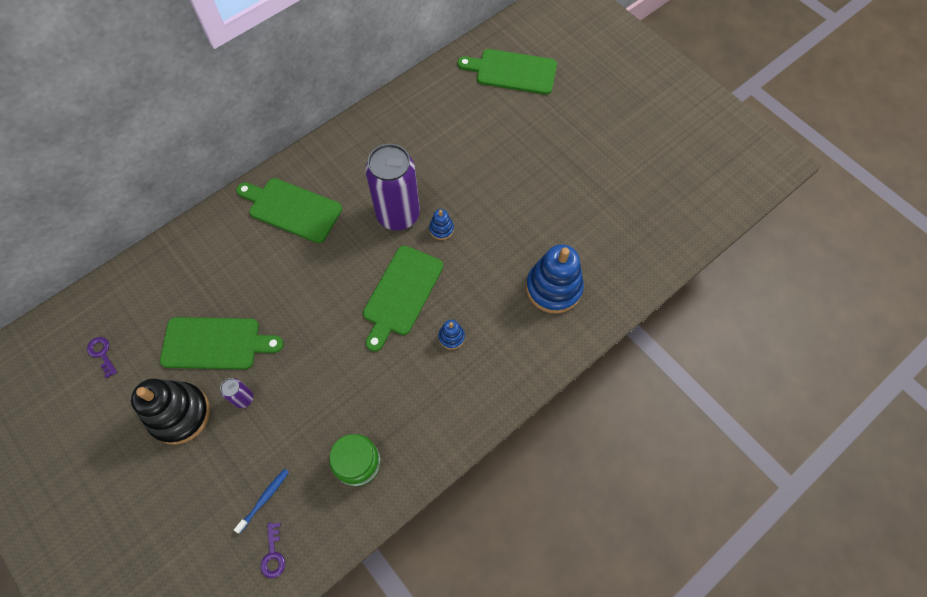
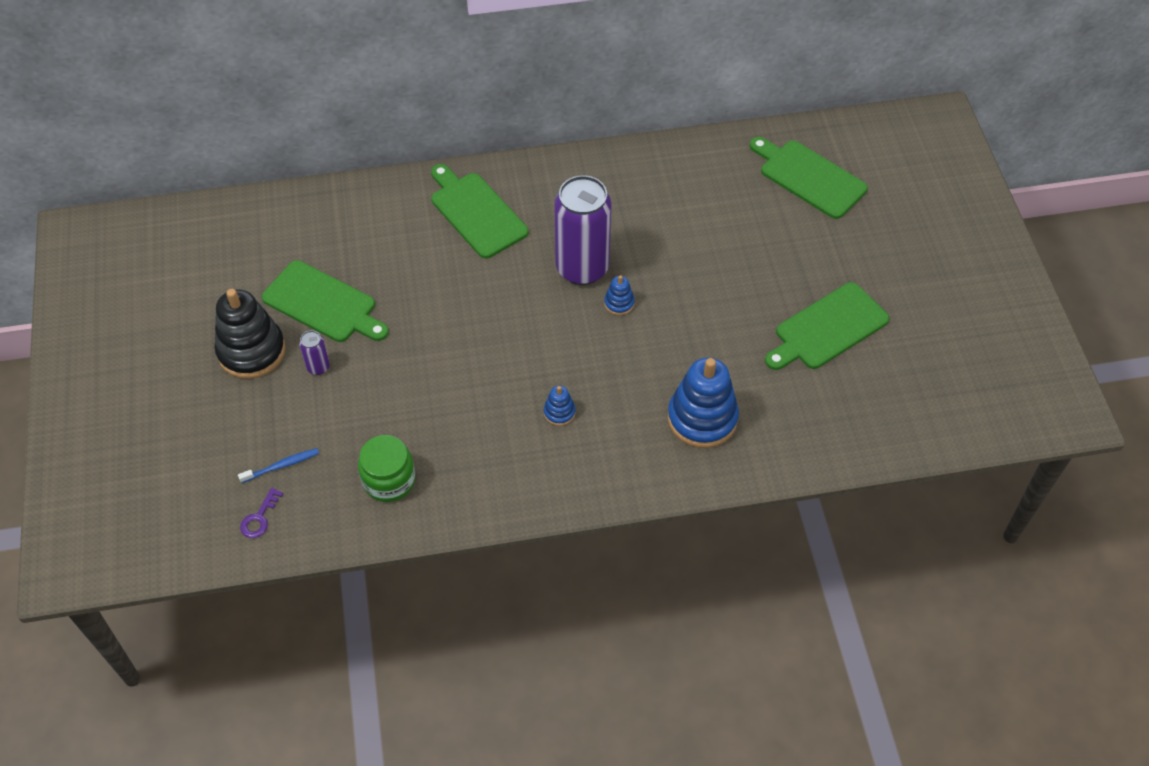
camera: 30 degrees right, 10 degrees down
purple key [87,337,117,378] -> none
green cutting board [363,245,443,352] -> green cutting board moved to [765,282,889,370]

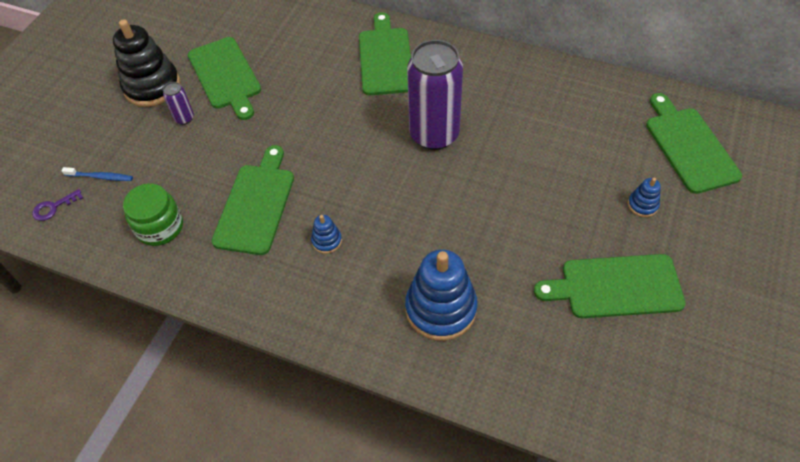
camera: 35 degrees right, 0 degrees up
blue stacking toy [604,275,635,315] -> blue stacking toy moved to [628,178,661,217]
none -> green cutting board [212,145,294,255]

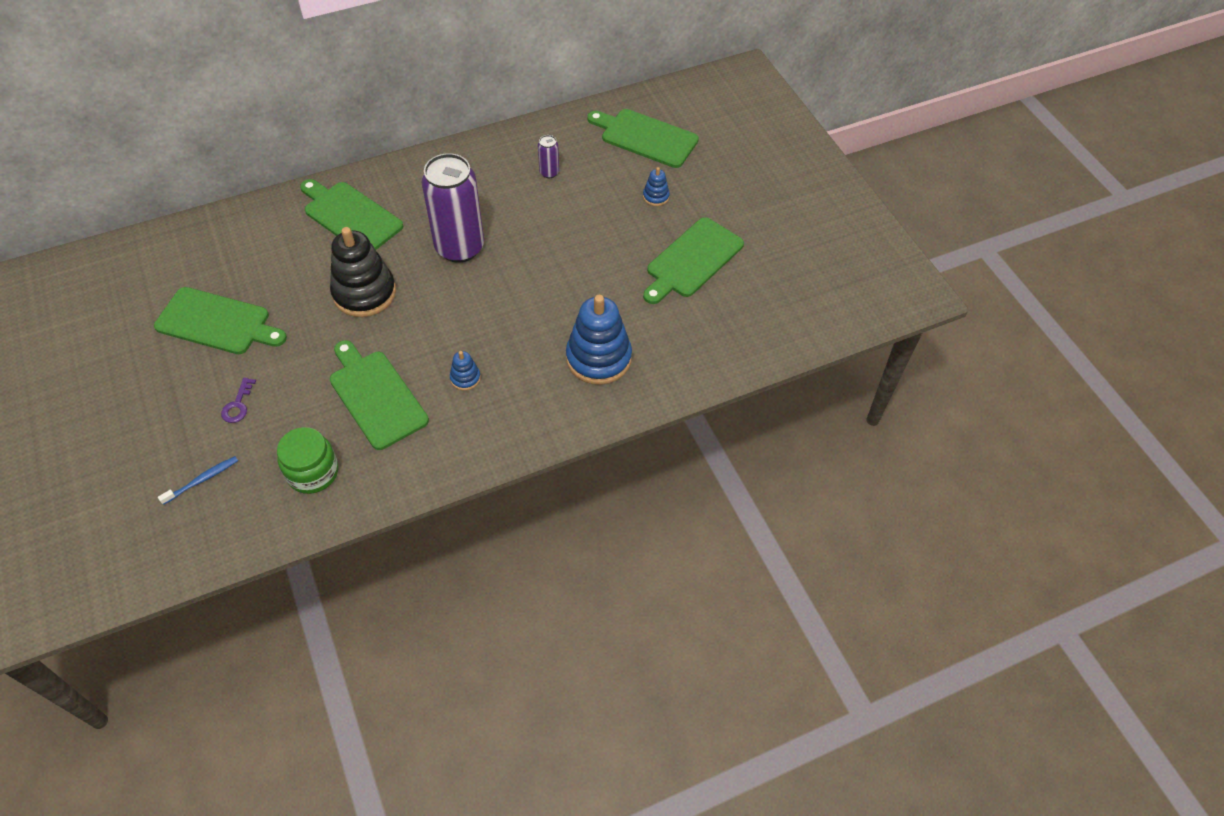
camera: 50 degrees left, 0 degrees up
purple key [32,189,83,221] -> purple key moved to [221,378,256,423]
black stacking toy [113,19,180,107] -> black stacking toy moved to [330,227,396,317]
purple can [163,82,194,125] -> purple can moved to [538,135,559,178]

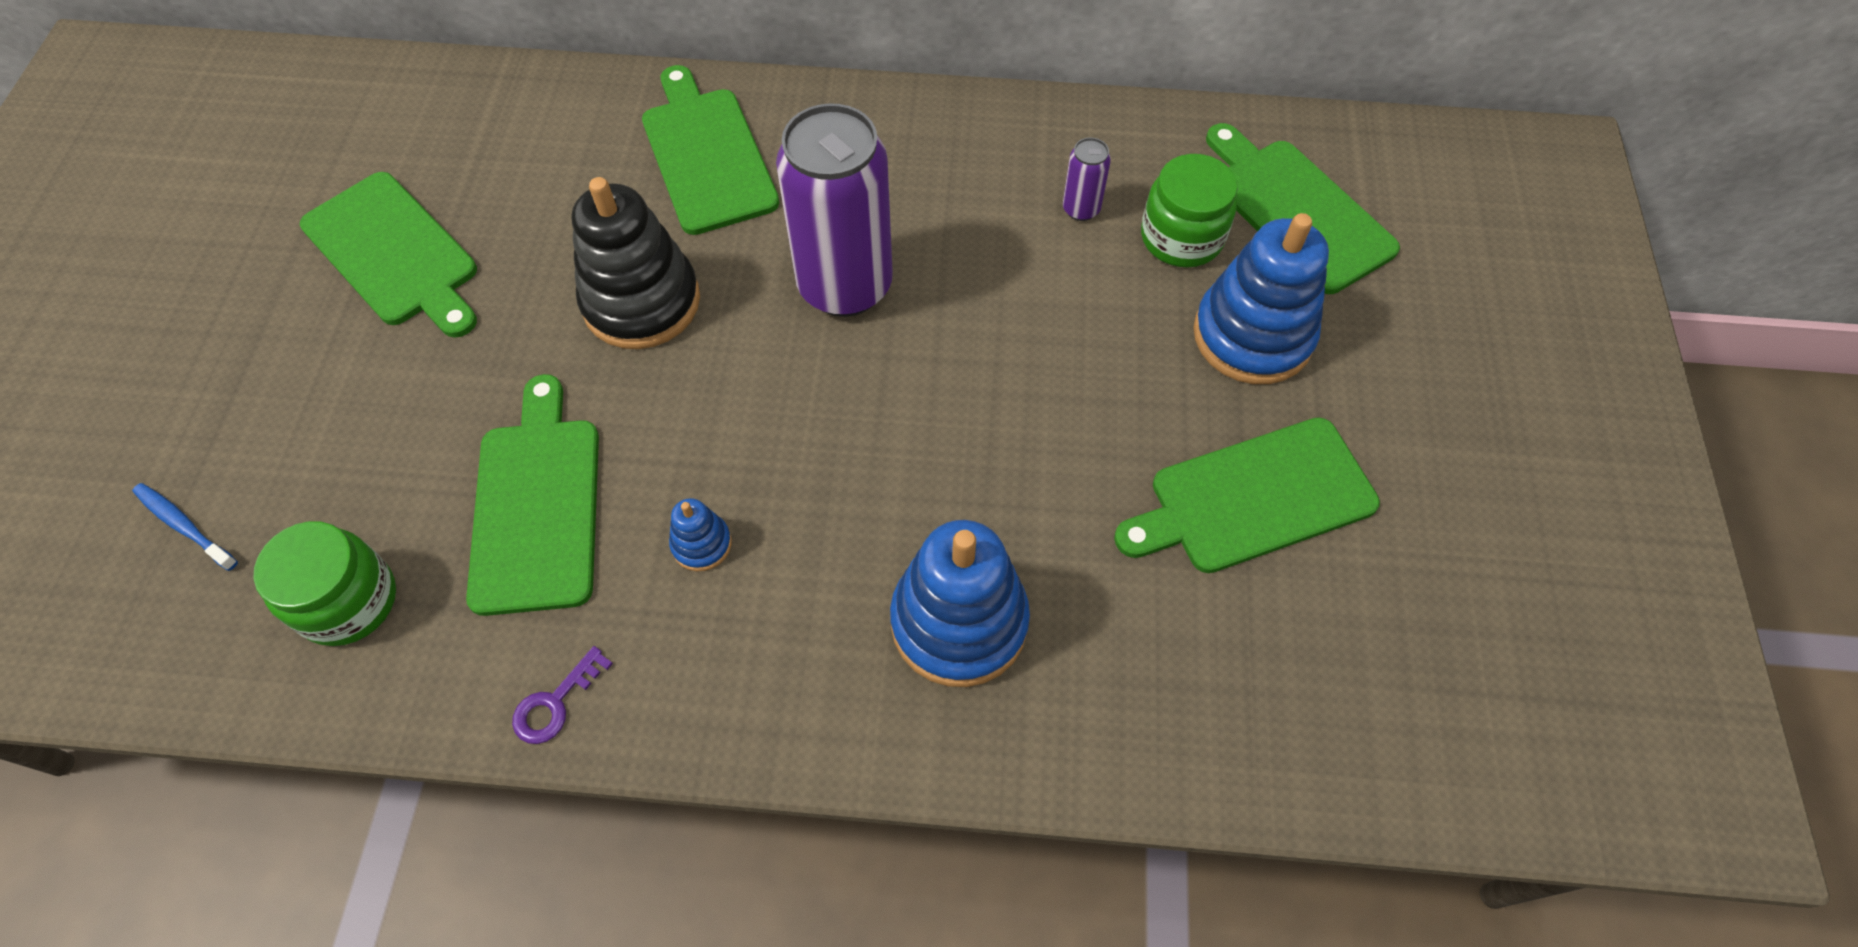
camera: 30 degrees right, 5 degrees up
blue toothbrush [158,456,238,505] -> blue toothbrush turned 135 degrees counterclockwise [132,483,238,571]
purple key [221,378,256,423] -> purple key moved to [512,646,613,744]
blue stacking toy [643,167,670,206] -> blue stacking toy [1193,213,1329,384], size x2.20
none -> green jar [1141,154,1238,268]

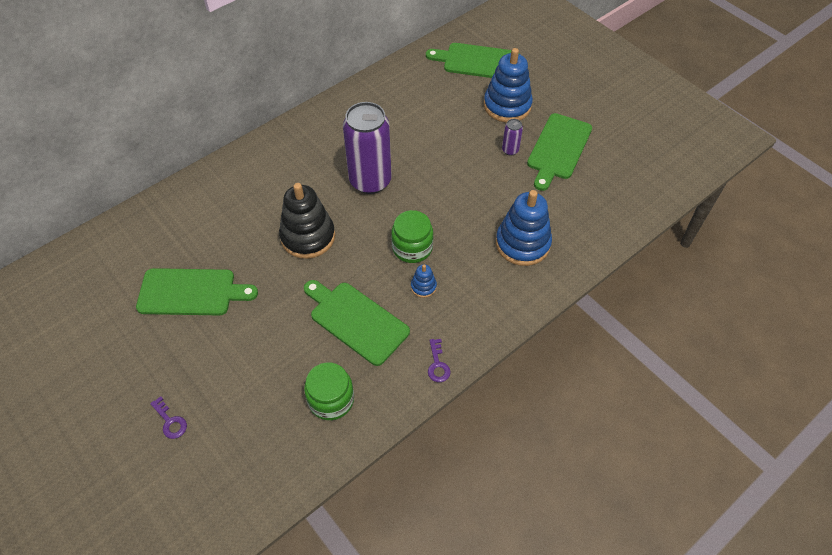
camera: 45 degrees left, 5 degrees down
blue toothbrush [132,483,238,571] -> none
green cutting board [642,65,779,235] -> none
purple can [1063,137,1111,221] -> purple can moved to [502,119,523,156]
green jar [1141,154,1238,268] -> green jar moved to [391,210,433,263]
none -> purple key [150,396,187,439]

